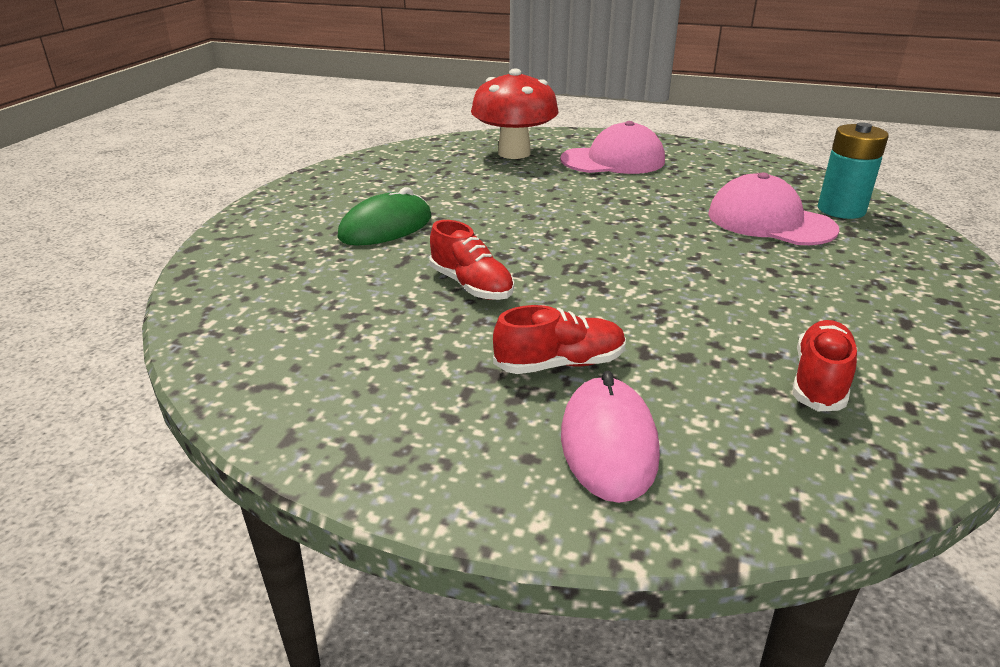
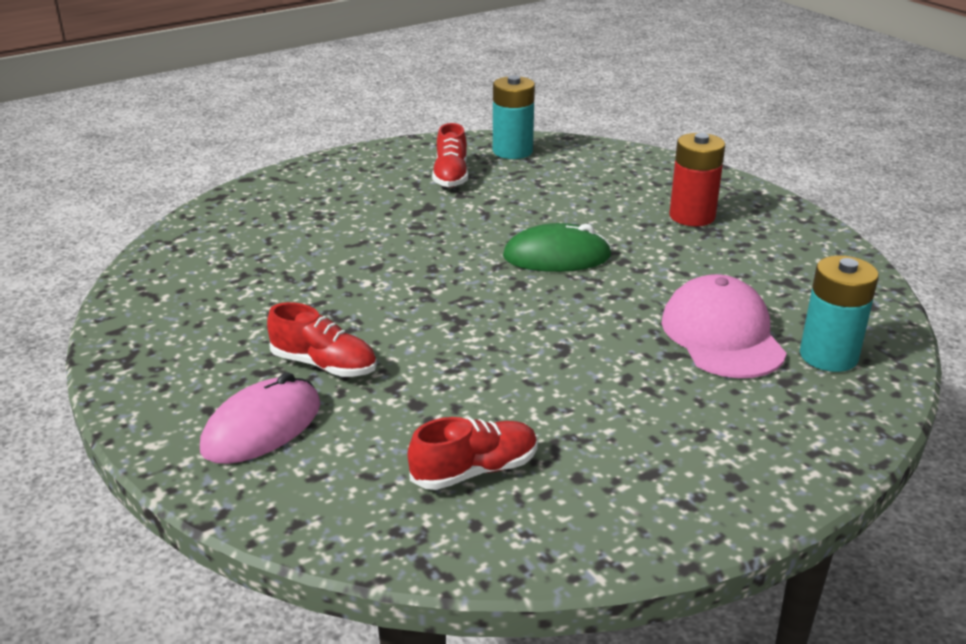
camera: 40 degrees right, 0 degrees up
green mouse [337,187,432,245] -> green mouse moved to [503,223,612,272]
red shoe [429,220,514,300] -> red shoe moved to [432,123,468,187]
red mushroom [471,69,558,159] -> none
pink cap [560,121,665,174] -> red battery [669,133,725,226]
none -> turquoise battery [493,75,535,159]

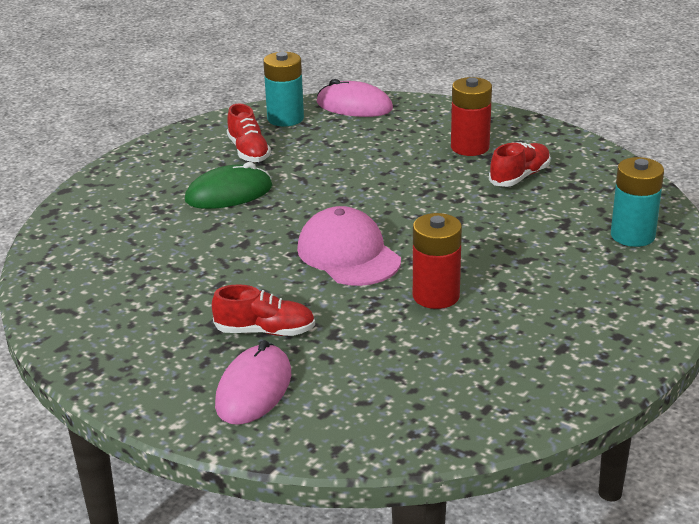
camera: 20 degrees left, 0 degrees up
red shoe [408,417,538,490] -> red shoe moved to [489,142,551,187]
green mouse [503,223,612,272] -> green mouse moved to [185,162,272,209]
pink cap [662,274,787,378] -> pink cap moved to [297,206,401,286]
none -> pink mouse [316,79,393,117]
none -> red battery [413,213,462,309]

